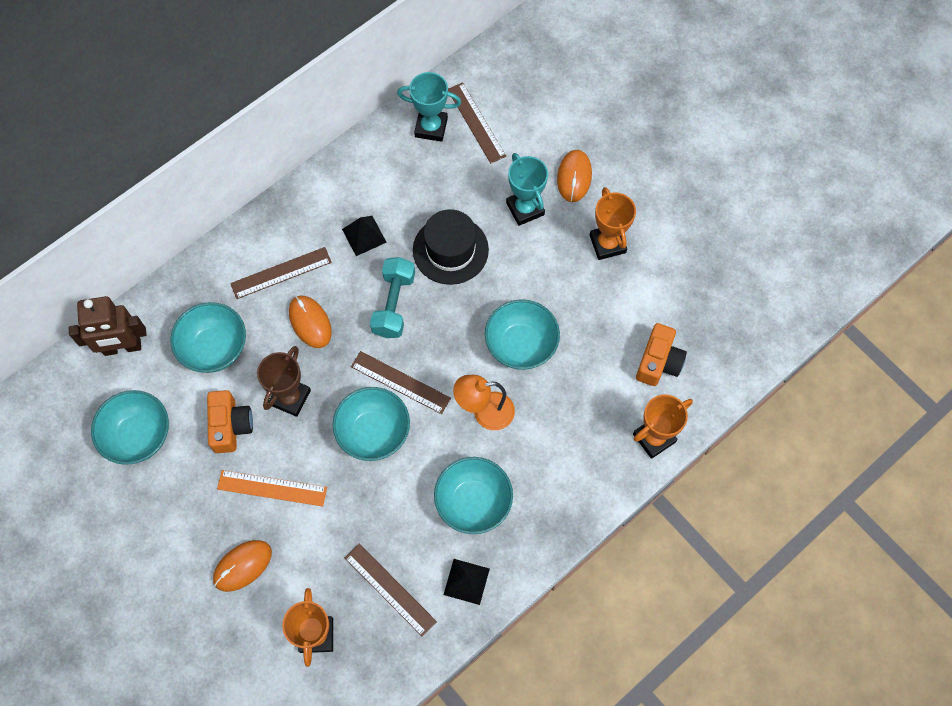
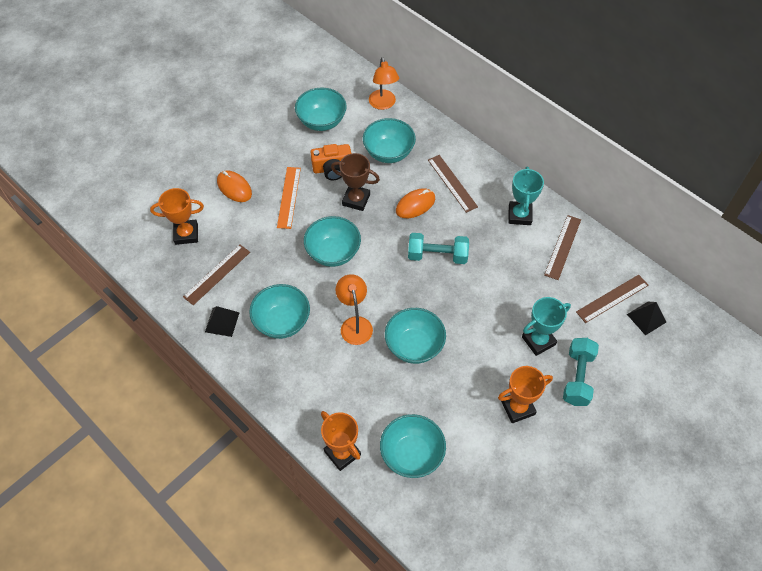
camera: 85 degrees right, 10 degrees down
brown robot [69,296,146,356] -> orange lamp [369,57,399,110]
black pyramid [342,216,387,256] -> black pyramid moved to [627,302,666,335]
brown ruler [351,351,451,414] -> brown ruler moved to [544,215,581,280]
turquoise trophy [397,72,461,142] -> turquoise trophy moved to [508,167,544,225]
black hat [413,209,489,285] -> none
orange mouse [557,150,592,202] -> turquoise dumbbell [563,338,599,406]
orange camera [636,323,687,386] -> turquoise bowl [380,414,446,478]

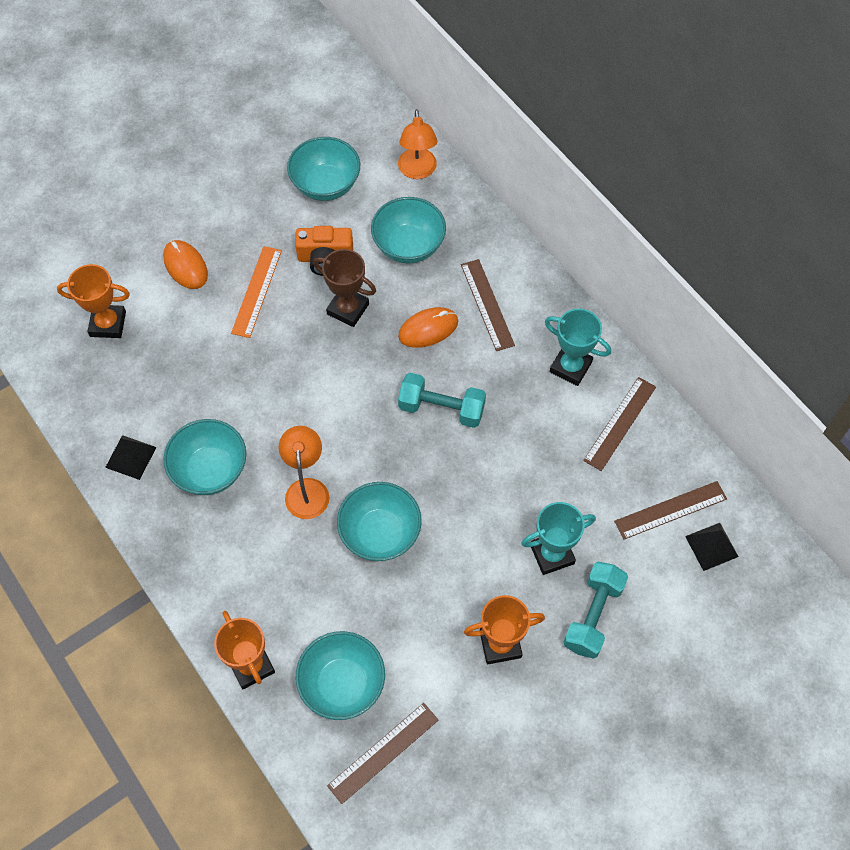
camera: 10 degrees right, 5 degrees up
brown ruler [183,245,250,305] -> brown ruler moved to [327,703,438,804]
turquoise bowl [304,216,361,267] -> none
turquoise trophy [508,167,544,225] -> turquoise trophy turned 75 degrees counterclockwise [545,309,611,386]

